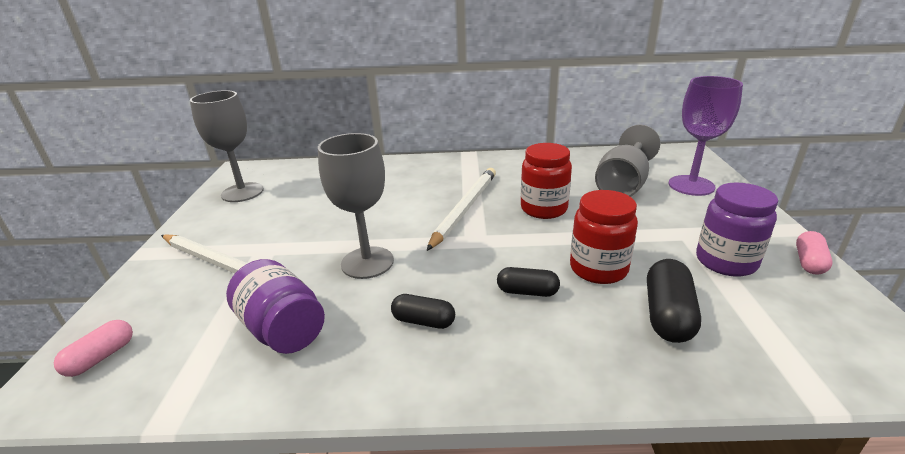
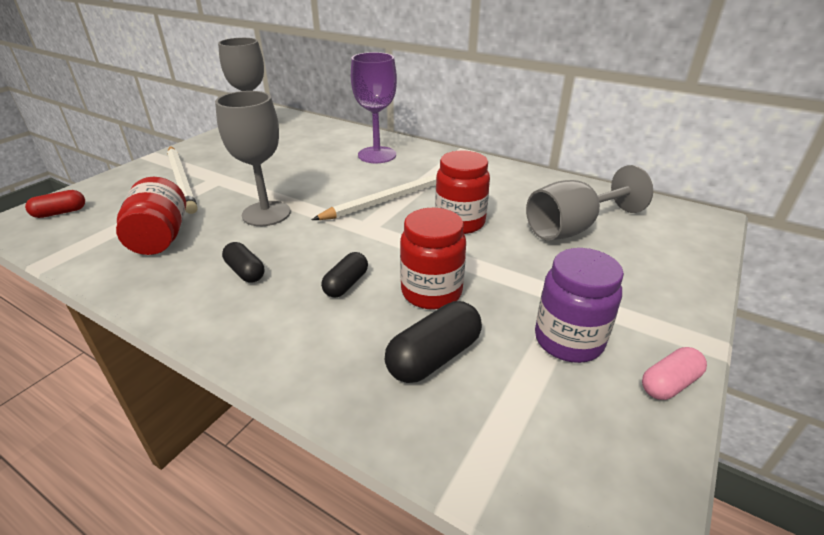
camera: 30 degrees right, 5 degrees up
pink capsule [54,320,133,377] -> red capsule [25,190,85,218]
purple jar [226,259,325,354] -> red jar [116,177,186,255]
black capsule [497,267,560,297] -> black capsule turned 75 degrees clockwise [321,252,368,298]
purple goblet [669,76,743,196] -> purple goblet moved to [351,52,397,163]

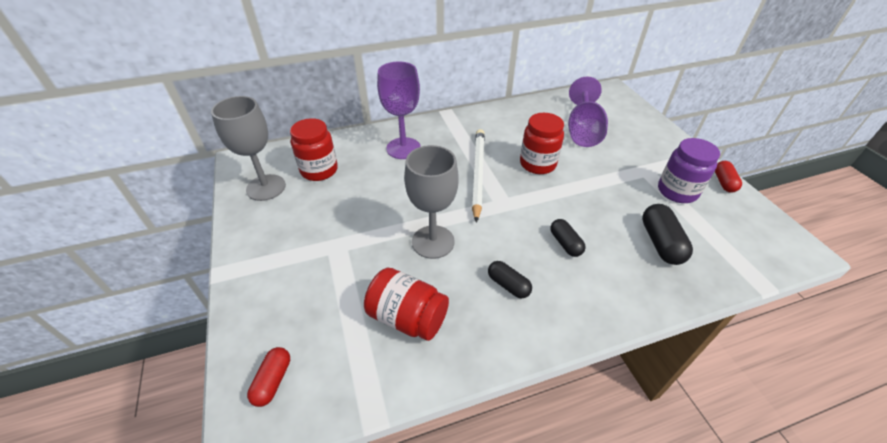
camera: 50 degrees left, 10 degrees up
white pencil [167,146,198,214] -> none
black capsule [222,242,264,282] -> black capsule turned 45 degrees clockwise [488,261,532,298]
red jar [400,208,466,310] -> red jar moved to [290,118,338,181]
grey goblet [526,165,653,241] -> purple goblet [568,77,608,147]
pink capsule [642,347,707,400] -> red capsule [715,161,742,192]

